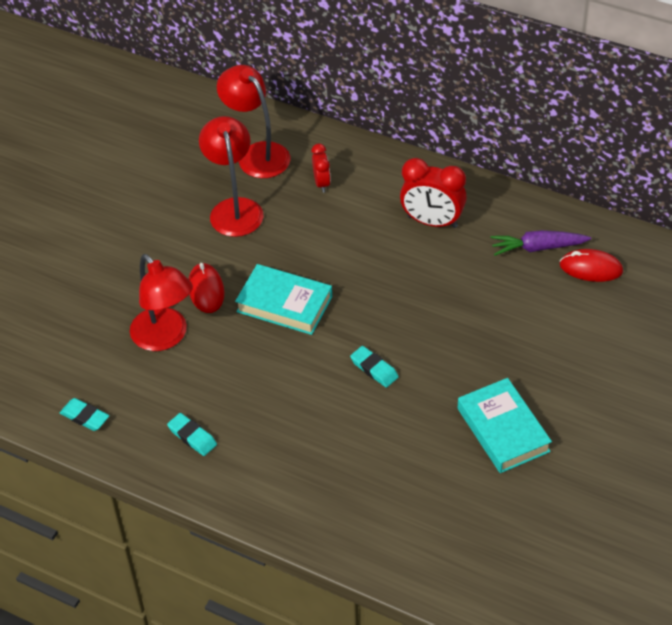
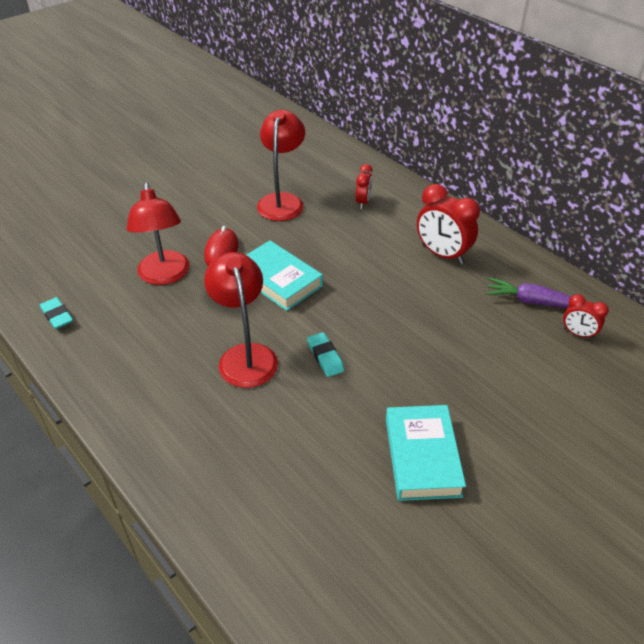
camera: 20 degrees right, 5 degrees down
turquoise eraser [167,413,217,456] -> none
red lamp [217,65,290,178] -> red lamp moved to [204,252,278,388]
red mouse [560,249,623,282] -> red clock [563,294,609,340]

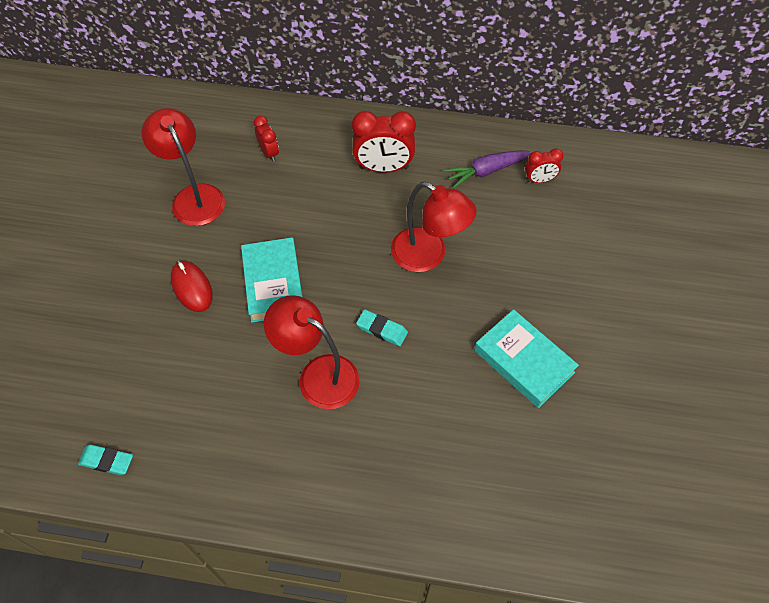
camera: 40 degrees left, 15 degrees up
red lamp [126,182,189,285] -> red lamp moved to [391,182,477,272]
turquoise book [246,241,323,311] -> turquoise book turned 75 degrees clockwise [241,237,303,323]

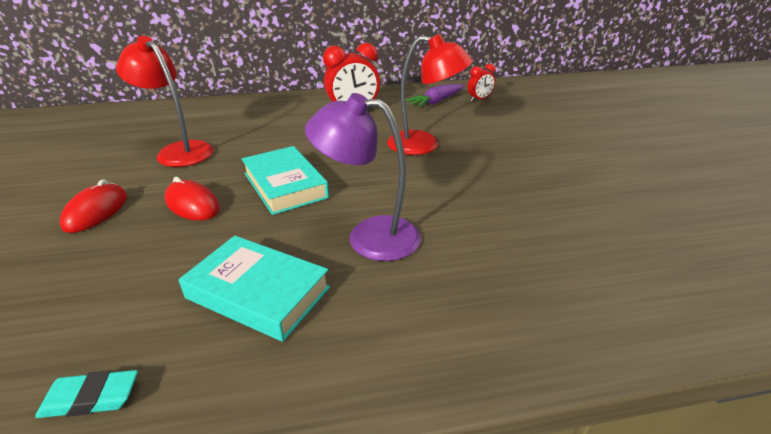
camera: 20 degrees left, 25 degrees down
red clock [254,116,279,162] -> none
red lamp [264,295,360,409] -> purple lamp [305,93,421,261]
turquoise eraser [356,310,408,346] -> none
turquoise book [474,309,579,408] -> turquoise book moved to [179,236,330,342]
none -> red mouse [60,179,127,233]

